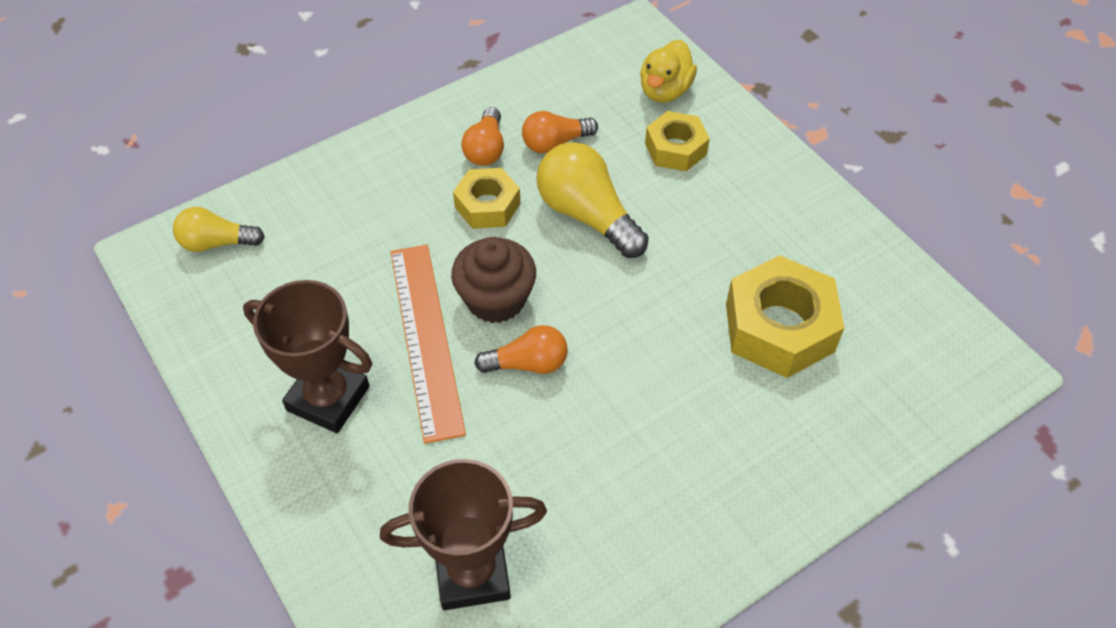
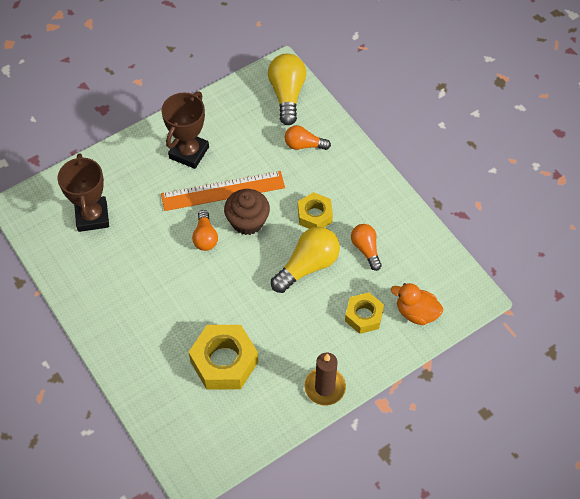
camera: 90 degrees right, 5 degrees up
yellow light bulb [173,207,265,252] -> yellow light bulb [268,54,306,125], size x1.64
orange light bulb [461,107,504,166] -> orange light bulb moved to [284,125,331,150]
yellow duck [640,40,697,103] -> orange duck [391,283,443,325]
none -> brown candle [304,352,346,406]

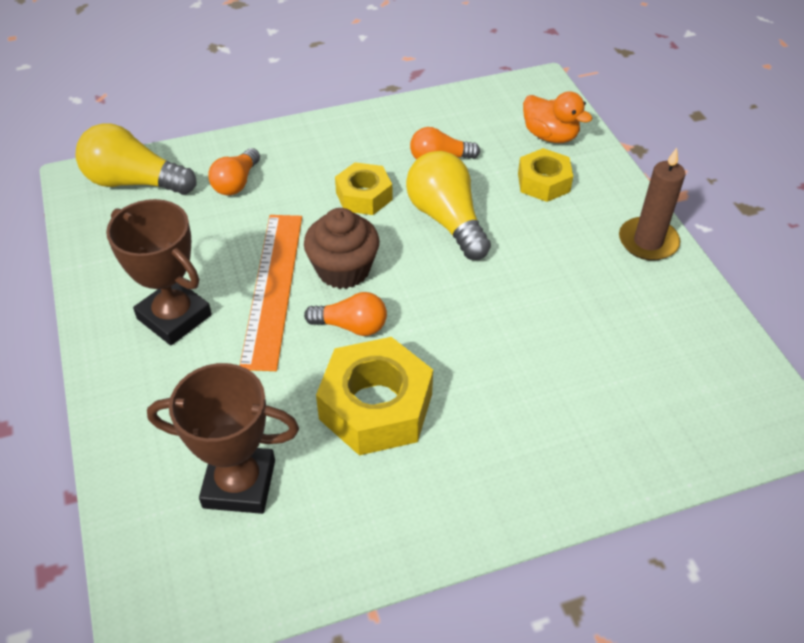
camera: 75 degrees left, 10 degrees down
yellow nut [189,325,258,389] -> yellow nut moved to [316,337,433,455]
orange duck [391,283,443,325] -> orange duck turned 90 degrees counterclockwise [523,91,592,143]

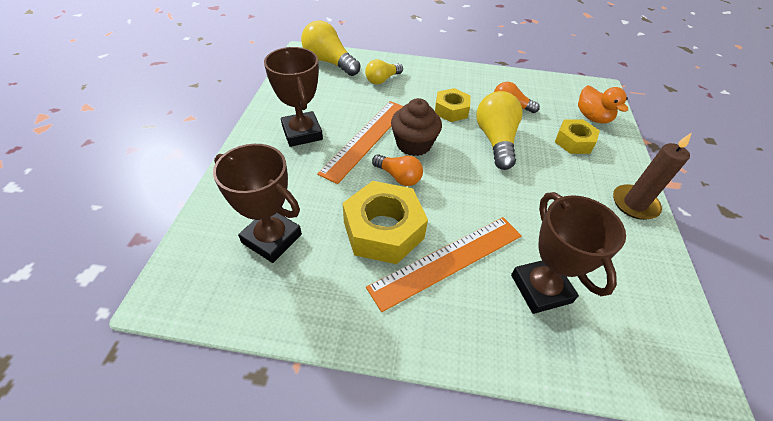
camera: 25 degrees right, 0 degrees up
orange light bulb [208,148,260,196] -> yellow light bulb [365,59,403,84]
none -> orange ruler [366,217,522,312]
none -> brown trophy [511,192,626,314]

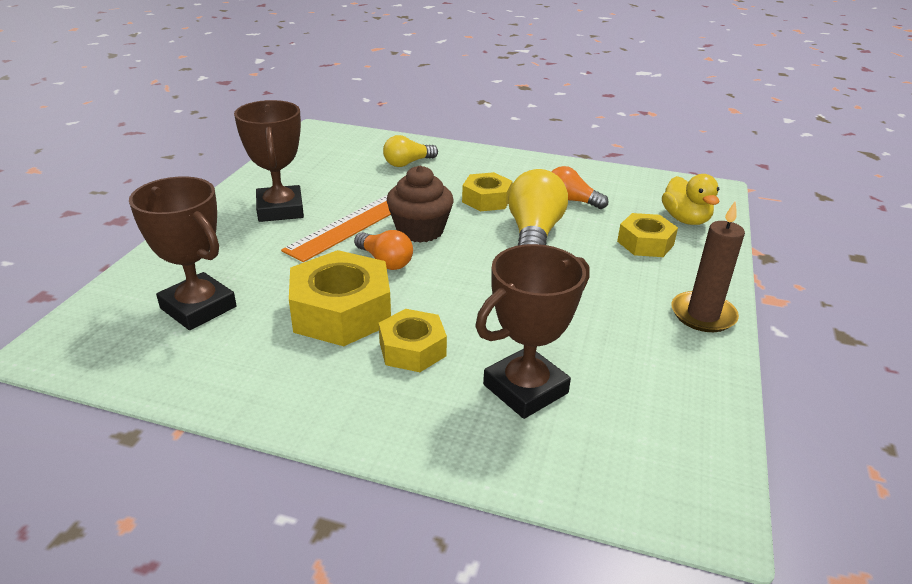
camera: 10 degrees right, 15 degrees down
yellow light bulb [301,20,360,76] -> none
orange ruler [366,217,522,312] -> yellow nut [379,309,447,372]
brown trophy [511,192,626,314] -> brown trophy turned 60 degrees clockwise [475,244,590,419]
orange duck [578,85,628,124] -> yellow duck [662,174,720,225]

